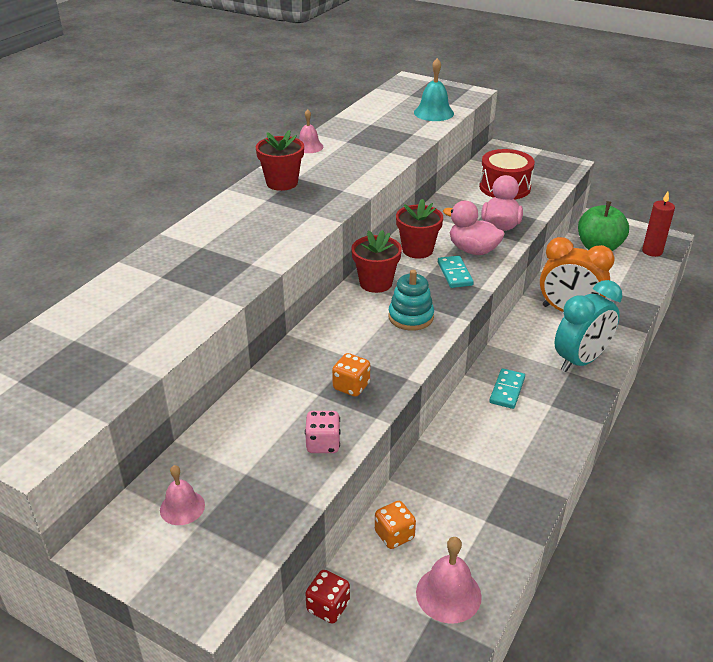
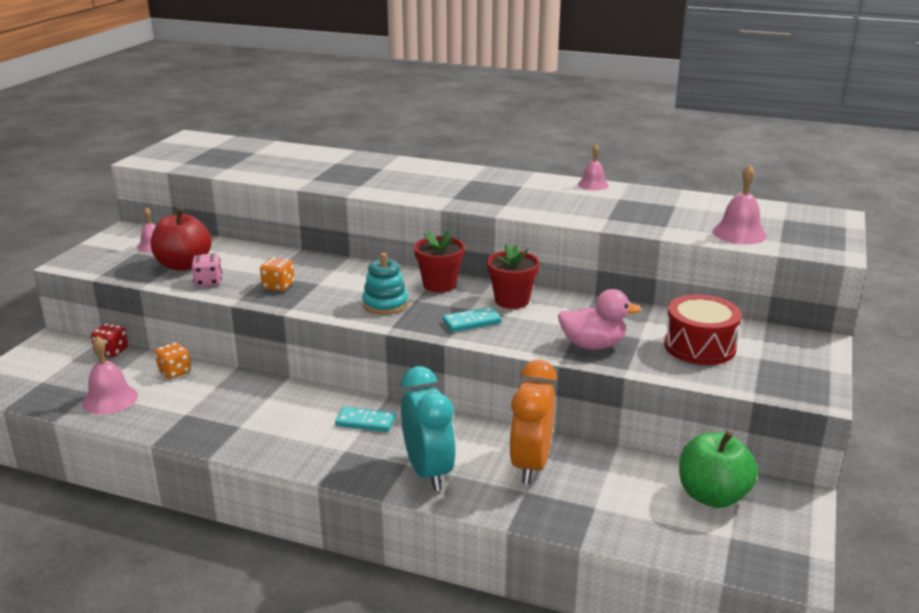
camera: 80 degrees right, 10 degrees down
red flower pot [256,130,304,191] -> none
turquoise bell [414,58,454,121] -> pink bell [713,164,767,244]
pink duck [443,201,505,255] -> none
turquoise clock [555,280,622,372] -> turquoise clock turned 150 degrees counterclockwise [401,366,456,491]
red candle [642,192,675,257] -> none
none -> red apple [151,208,212,271]

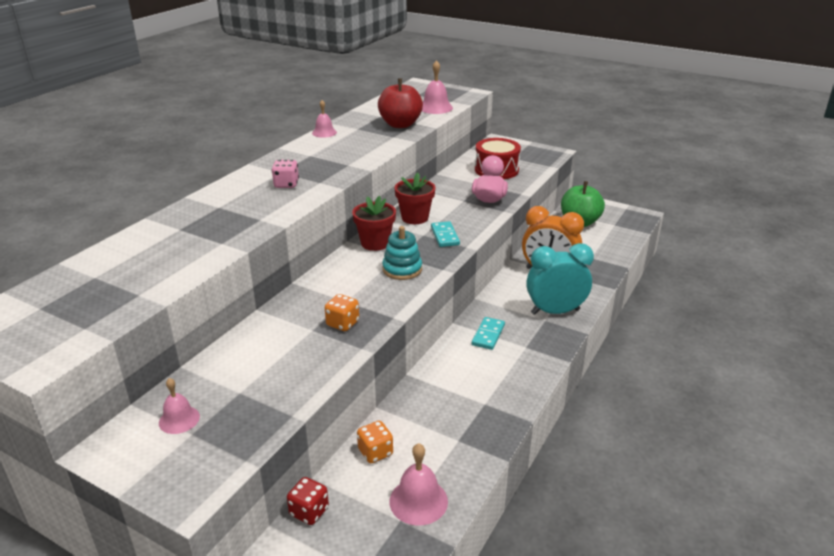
camera: 80 degrees left, 5 degrees up
red apple [151,208,212,271] -> red apple moved to [378,78,423,128]
pink dice [192,254,222,286] -> pink dice moved to [271,159,299,188]

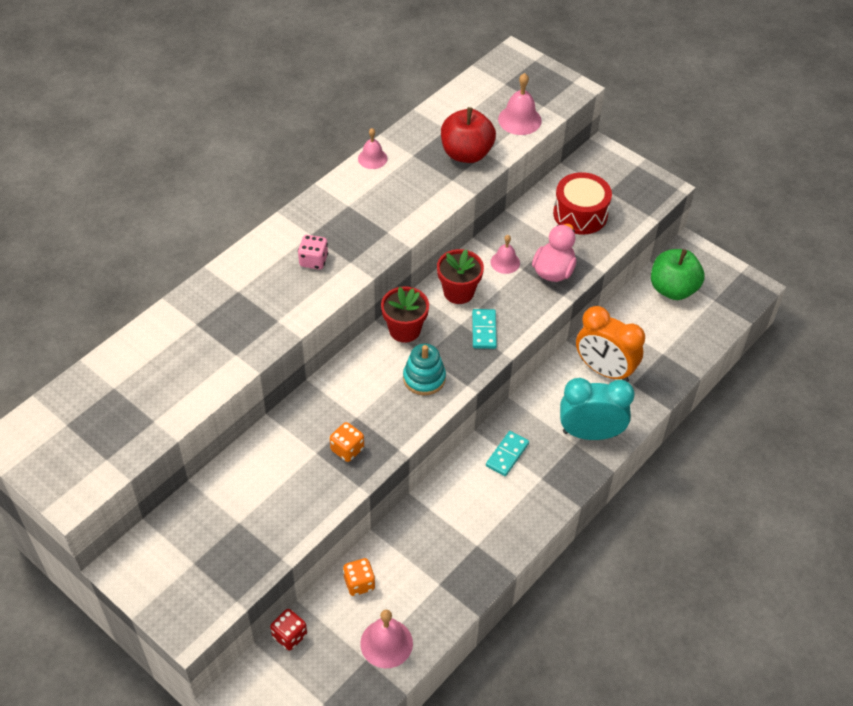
camera: 10 degrees right, 20 degrees up
pink bell [159,378,200,434] -> pink bell moved to [491,235,520,274]

